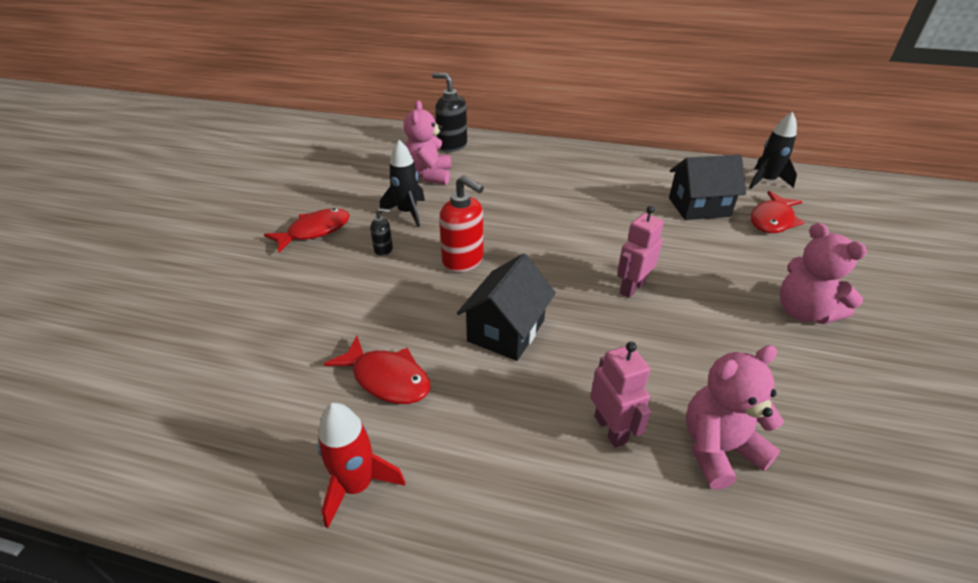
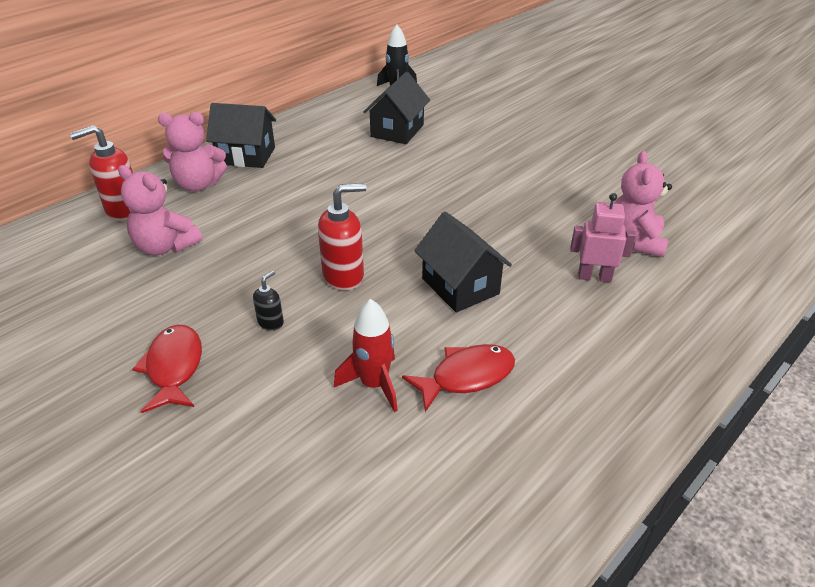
camera: 60 degrees left, 0 degrees up
red rocket [318,403,405,528] -> red rocket moved to [334,299,398,412]
black rocket [380,140,425,227] -> none
black soap dispenser [432,73,467,152] -> red soap dispenser [70,125,133,221]
pink robot [617,206,664,298] -> none
red fish [751,191,805,233] -> none
pink teddy bear [780,223,867,324] -> pink teddy bear moved to [158,112,227,191]
none -> black house [206,103,276,168]

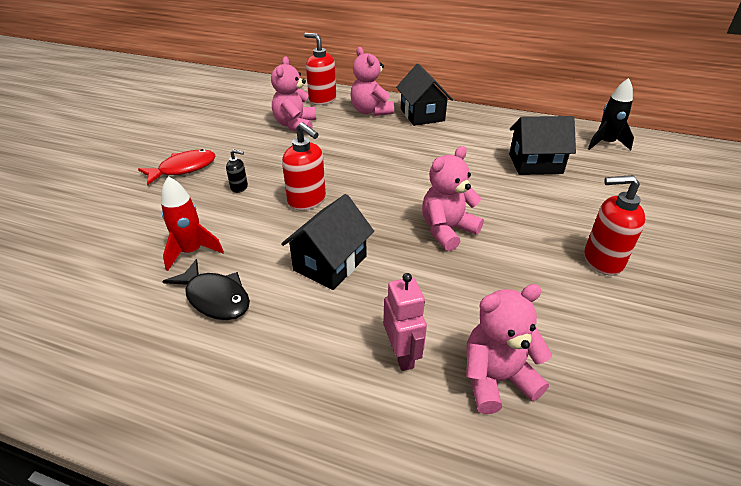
camera: 65 degrees right, 0 degrees up
red fish [402,344,515,412] -> black fish [162,259,250,320]
none -> pink teddy bear [422,146,484,251]
none -> red soap dispenser [584,175,645,276]

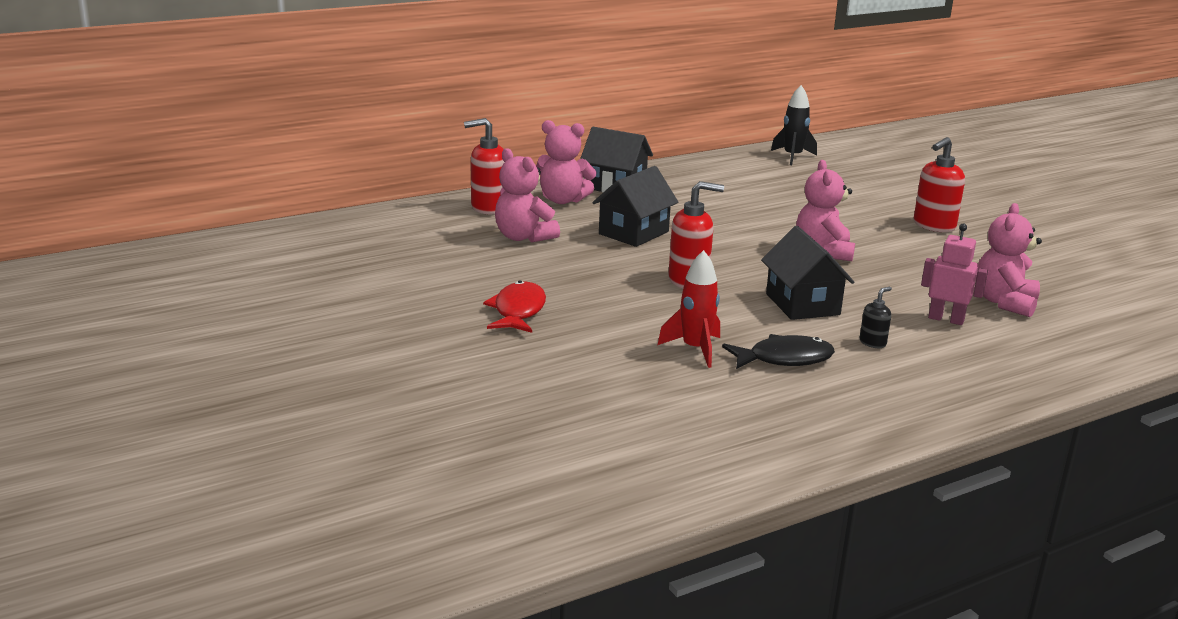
camera: 50 degrees left, 15 degrees down
black soap dispenser [226,149,248,193] -> black soap dispenser moved to [860,287,892,348]
black house [509,116,576,175] -> black house moved to [592,166,678,247]

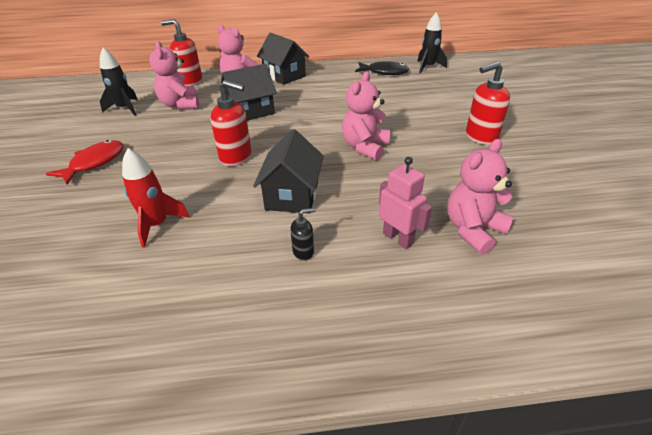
camera: 25 degrees right, 15 degrees up
black fish [722,334,835,369] -> black fish moved to [355,61,410,75]
none -> black rocket [100,48,138,116]

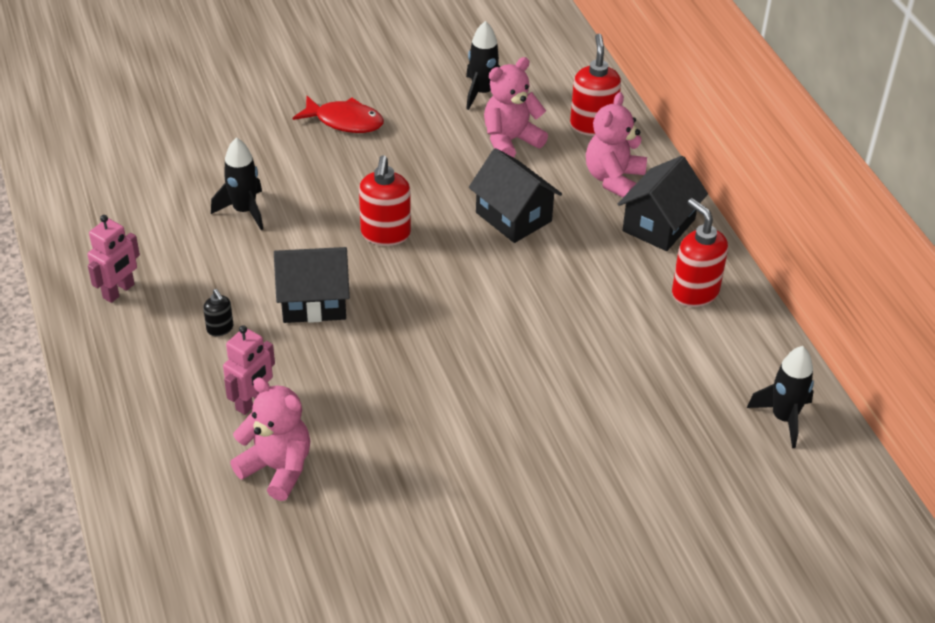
camera: 75 degrees right, 5 degrees up
red rocket [122,148,190,248] -> black rocket [211,137,263,230]
pink teddy bear [342,71,390,160] -> none
black fish [355,61,410,75] -> none
red soap dispenser [466,62,510,145] -> red soap dispenser moved to [672,198,728,307]
none -> pink robot [87,215,140,303]

